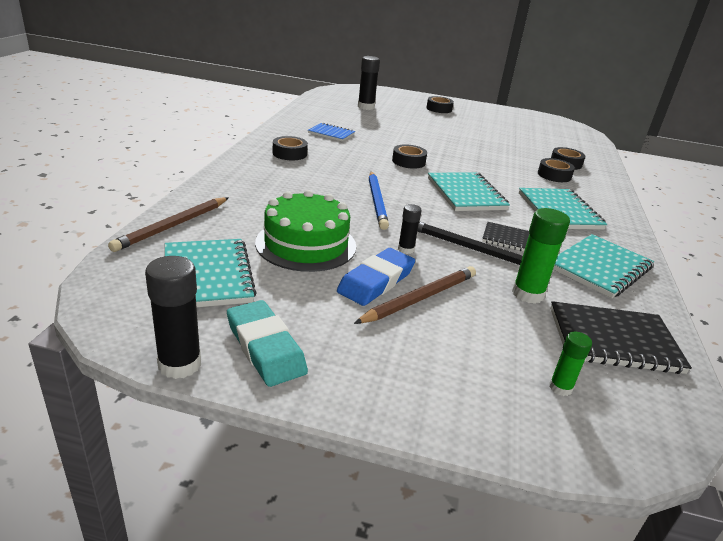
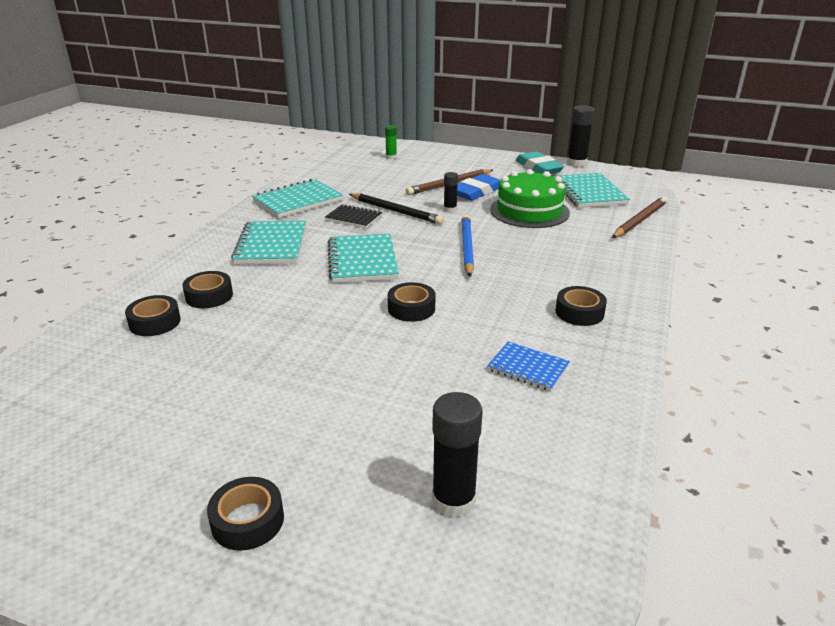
camera: 170 degrees left, 0 degrees up
green glue stick [512,208,570,304] -> none
black notebook [550,301,692,374] -> none

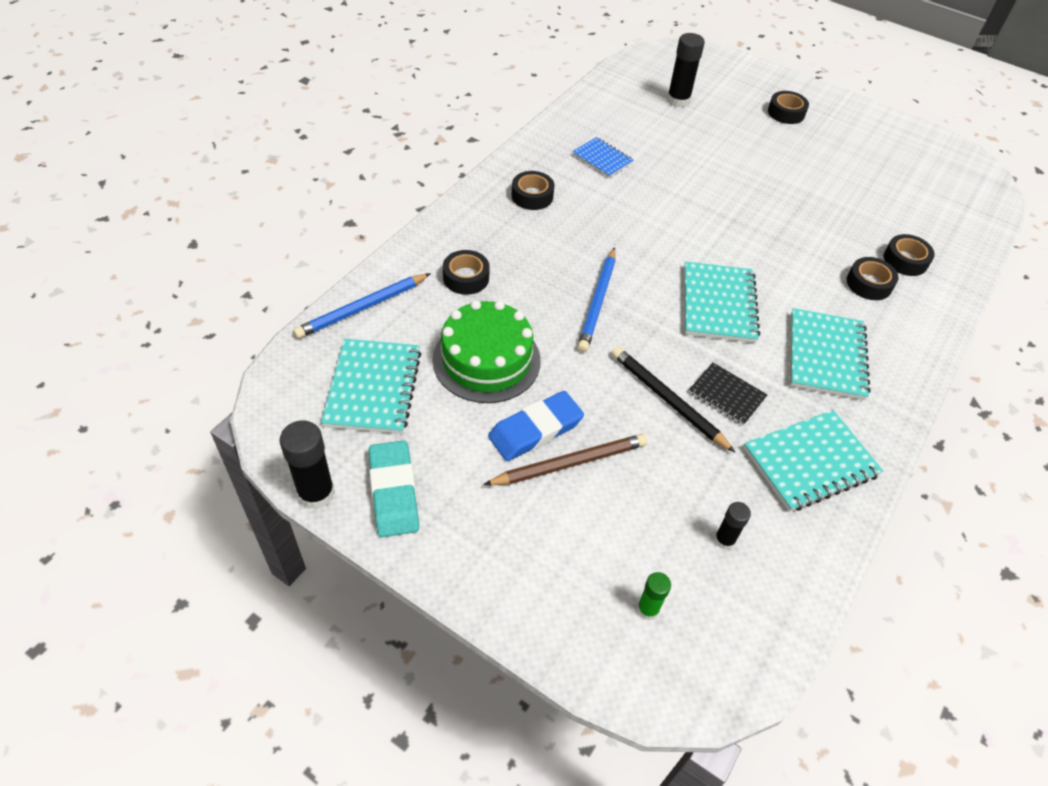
camera: 170 degrees left, 20 degrees up
black tape [388,282,436,322] -> black tape moved to [443,250,490,295]
black glue stick [444,172,458,212] -> black glue stick moved to [714,502,751,550]
brown pencil [612,196,668,238] -> blue pencil [293,273,431,339]

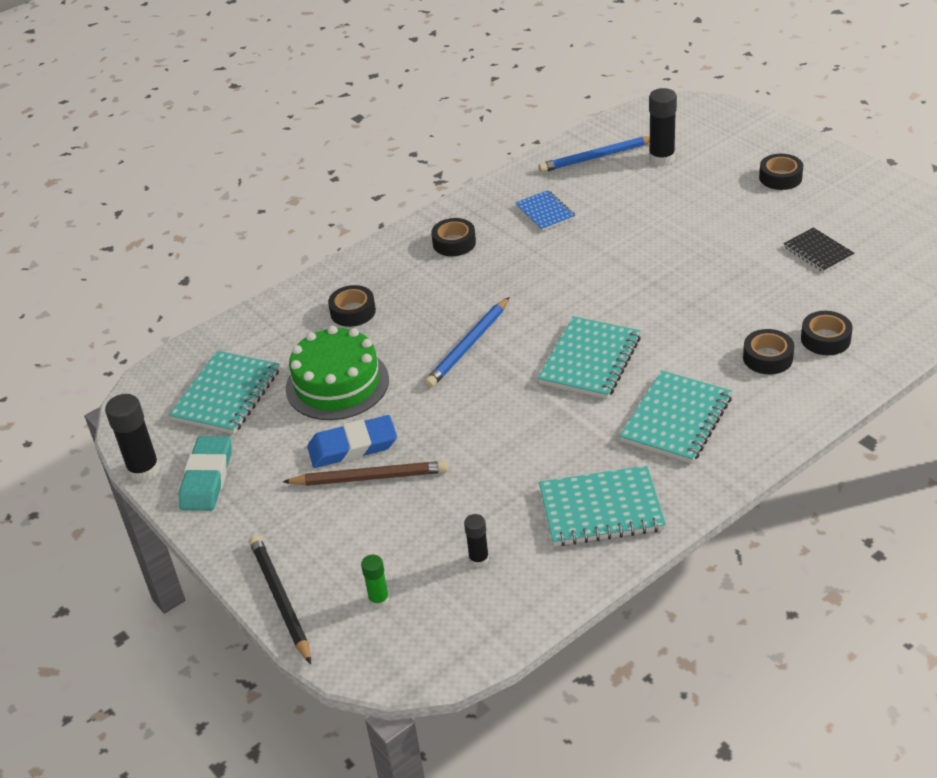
camera: 25 degrees right, 10 degrees down
blue pencil [293,273,431,339] -> blue pencil moved to [538,136,650,173]
black pencil [611,347,735,452] -> black pencil moved to [249,535,311,664]
black notebook [689,363,768,425] -> black notebook moved to [784,227,855,272]

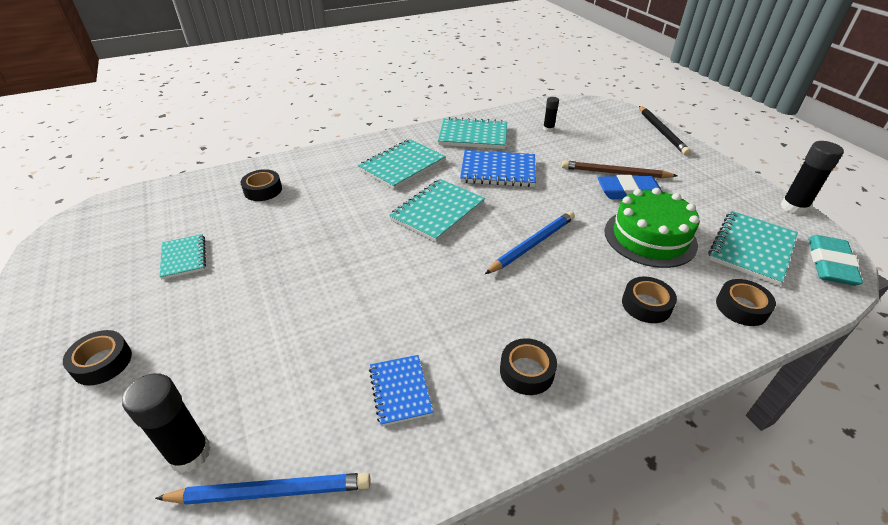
camera: 170 degrees left, 0 degrees up
turquoise eraser [179,436,231,511] -> turquoise eraser moved to [808,235,863,286]
green glue stick [361,555,389,608] -> none
black tape [743,329,794,375] -> black tape moved to [716,279,776,326]
black notebook [784,227,855,272] -> turquoise notebook [159,234,206,279]
none -> blue notebook [460,150,536,187]

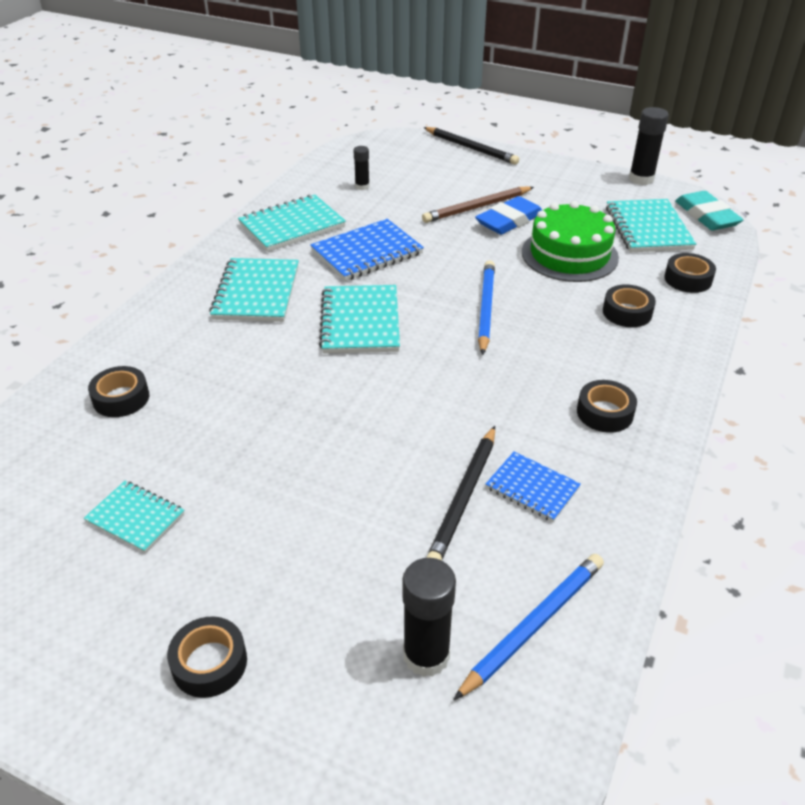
camera: 40 degrees left, 0 degrees up
none -> black pencil [426,426,495,560]

